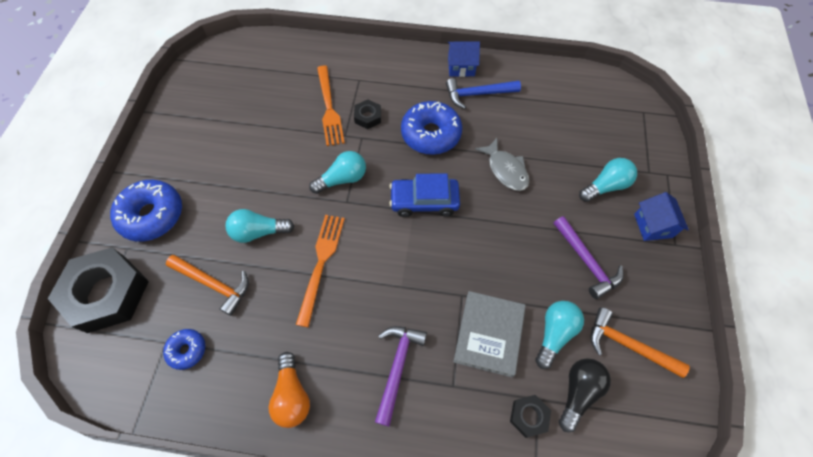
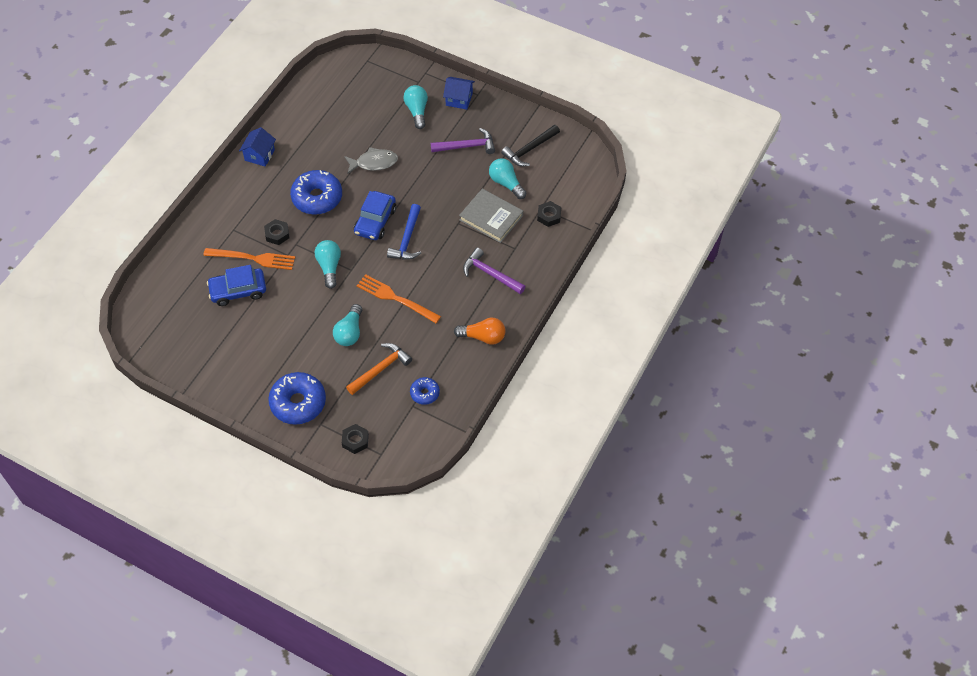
camera: 70 degrees left, 5 degrees down
black nut [48,247,149,333] -> black nut [342,424,369,454], size x0.44
blue hammer [446,78,521,109] -> blue hammer moved to [387,204,421,260]
black light bulb [559,358,611,432] -> none
orange hammer [590,307,690,378] -> black hammer [501,125,560,167]
none -> blue car [207,265,266,306]

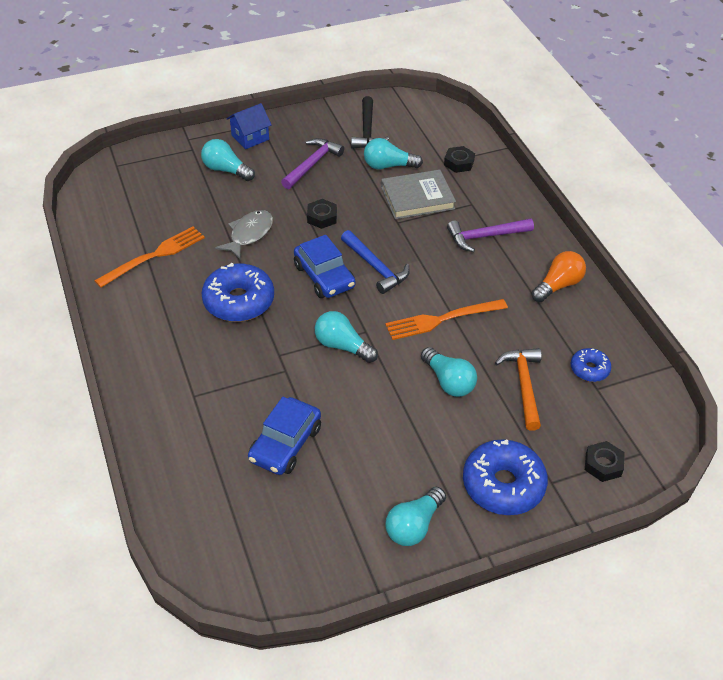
camera: 50 degrees left, 10 degrees down
orange fork [203,248,295,270] -> orange fork moved to [95,226,205,288]
blue house [239,127,276,167] -> none
black nut [264,219,290,245] -> black nut moved to [307,199,337,229]
none -> turquoise light bulb [385,487,446,546]

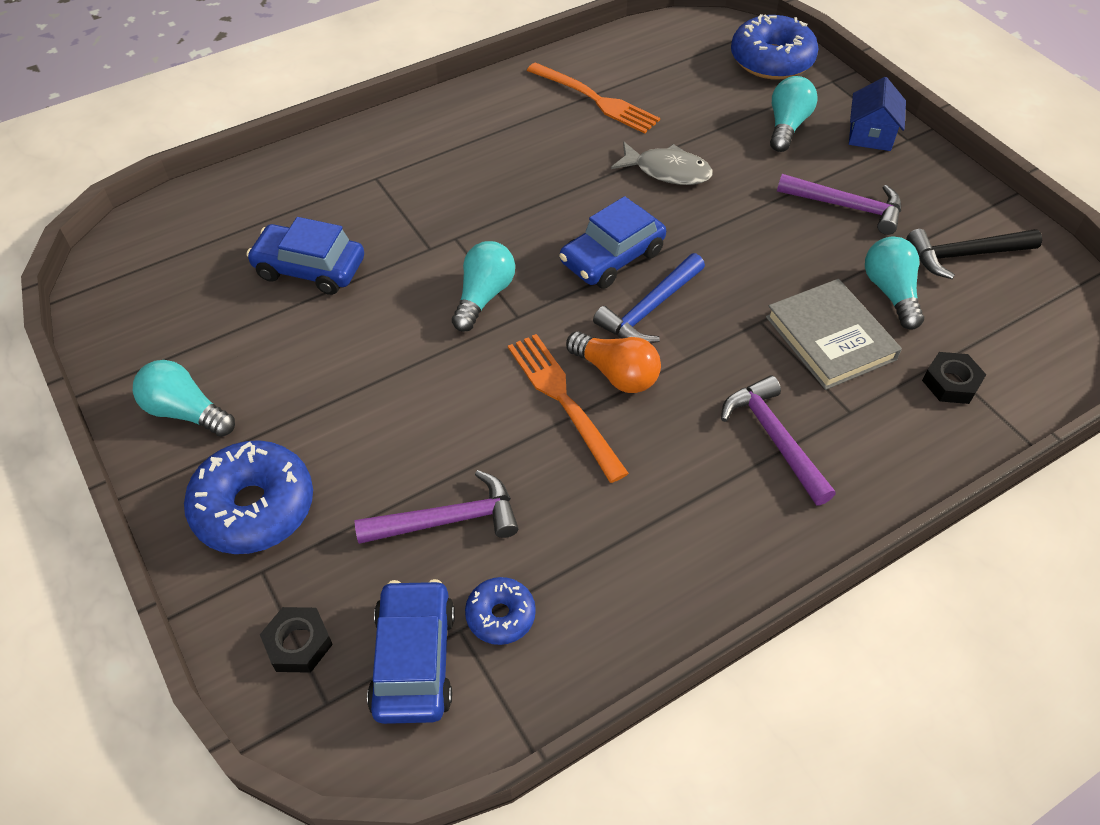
camera: 80 degrees right, 5 degrees up
blue donut [201,263,274,322] -> blue donut moved to [731,14,819,80]
blue house [227,103,272,149] -> blue house turned 60 degrees clockwise [849,77,906,151]
black nut [307,199,337,229] -> none
turquoise light bulb [421,347,477,397] -> none
orange hammer [495,348,542,431] -> purple hammer [355,470,518,544]
orange light bulb [532,251,586,302] -> orange light bulb moved to [566,331,661,393]
none -> blue car [367,579,455,724]

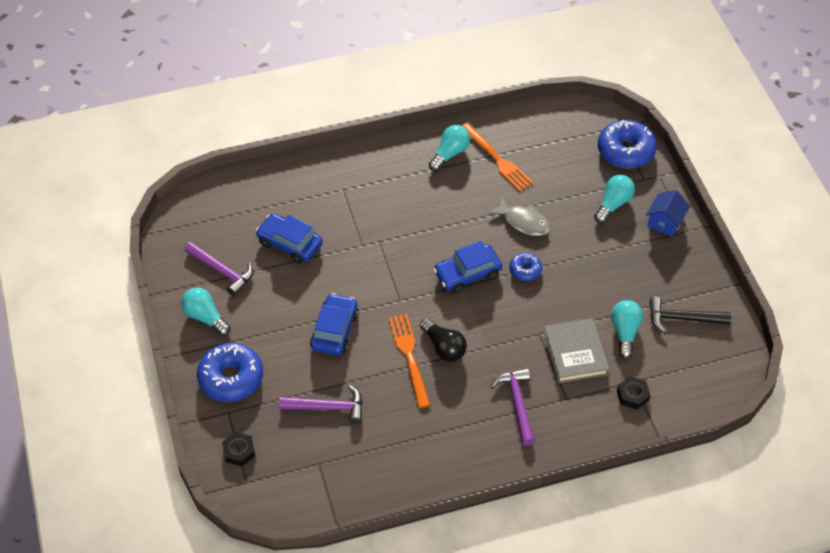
camera: 15 degrees right, 0 degrees up
blue car [367,579,455,724] -> blue car moved to [310,293,359,356]
turquoise light bulb [452,241,515,332] -> turquoise light bulb moved to [429,125,470,171]
blue donut [465,577,536,645] -> blue donut moved to [509,253,542,281]
orange light bulb [566,331,661,393] -> black light bulb [420,318,467,362]
blue hammer [593,253,705,343] -> none
purple hammer [777,174,901,235] -> purple hammer moved to [184,242,253,296]

